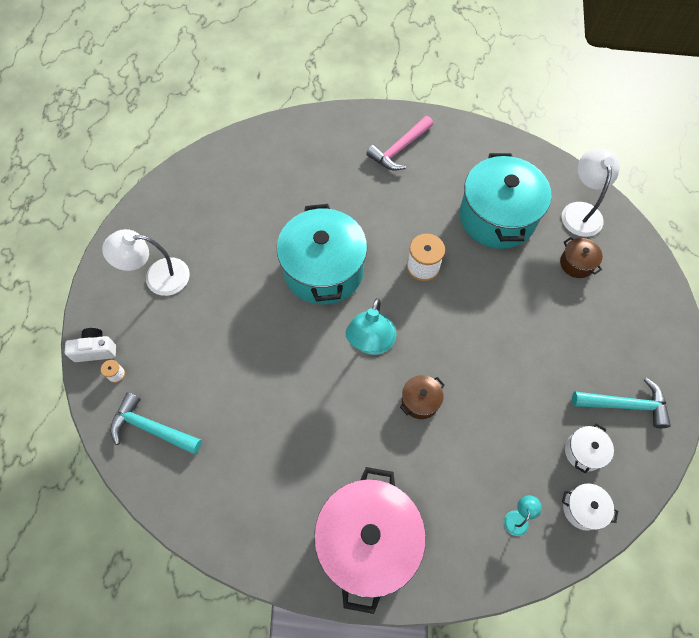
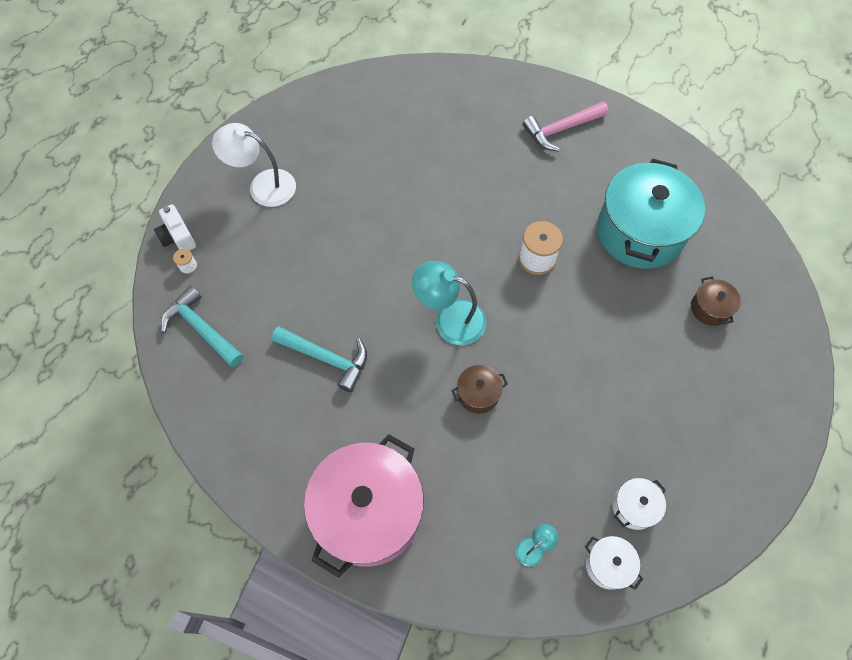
camera: 20 degrees right, 0 degrees up
white camera [65,328,116,362] -> white camera turned 135 degrees counterclockwise [154,204,196,251]
turquoise pot [277,204,367,305] -> none
turquoise lamp [345,298,397,355] -> turquoise lamp turned 75 degrees clockwise [412,261,486,345]
white lamp [562,148,620,237] -> none
turquoise hammer [572,378,671,428] -> turquoise hammer moved to [272,326,367,392]

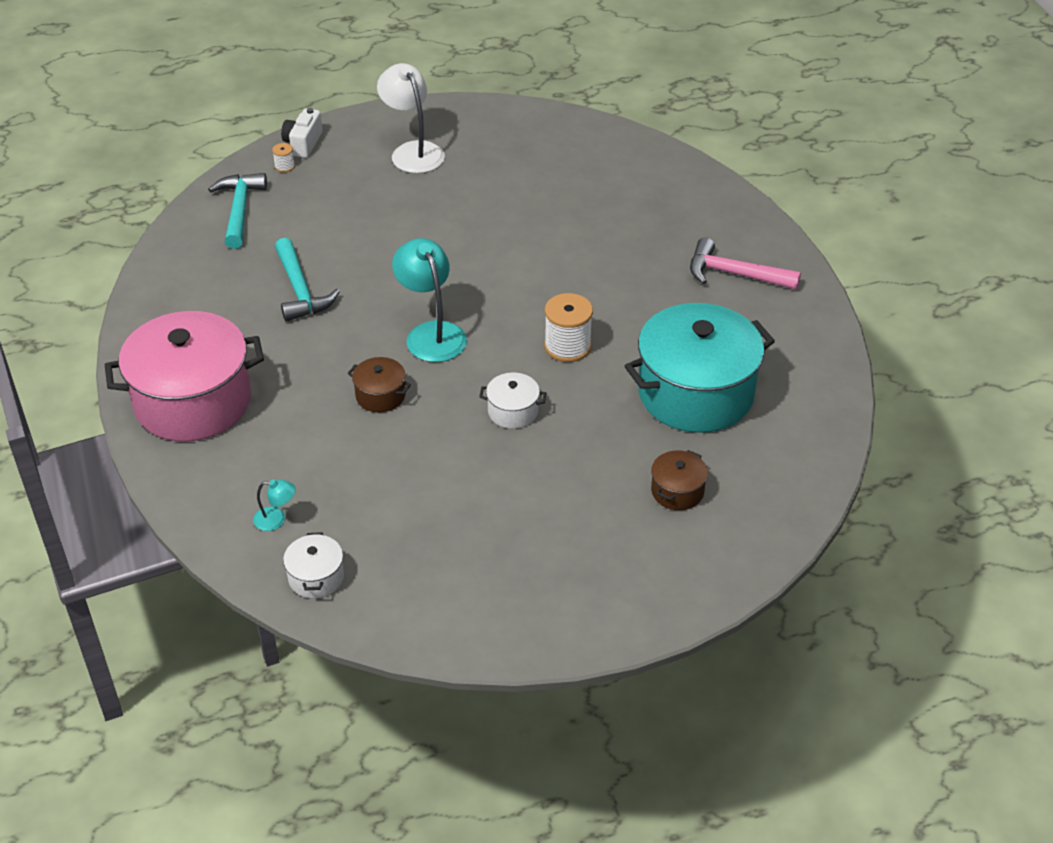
camera: 45 degrees right, 20 degrees down
white pot [612,478,666,530] -> white pot moved to [479,373,546,429]

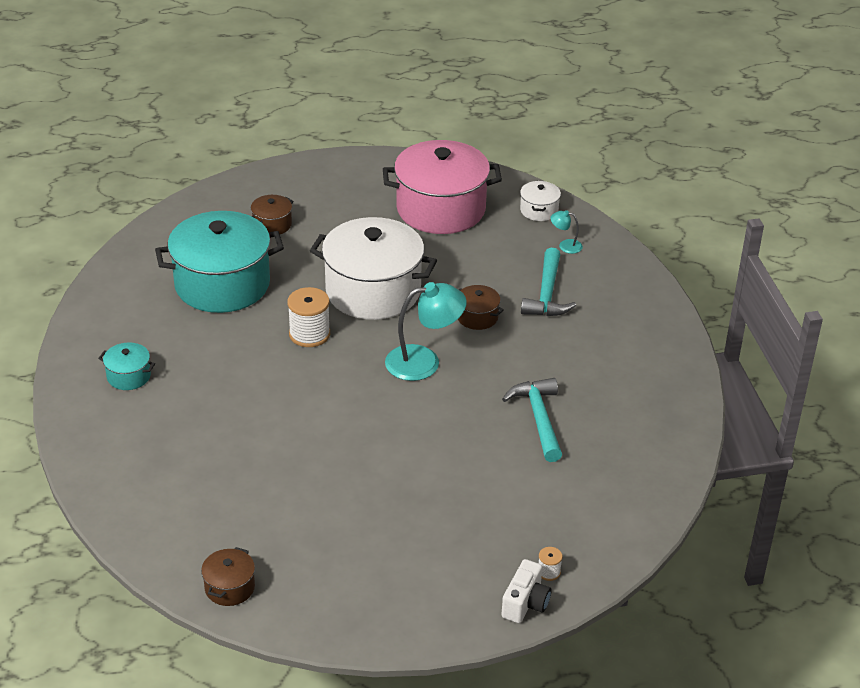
camera: 170 degrees left, 5 degrees down
pink pot [105,311,264,442] -> pink pot moved to [383,140,502,234]
turquoise hammer [208,173,267,249] -> turquoise hammer moved to [521,248,576,316]
white lamp [377,63,445,173] -> none
turquoise lamp [392,238,467,362] -> turquoise lamp turned 90 degrees counterclockwise [385,282,467,381]
white pot [479,373,546,429] -> white pot [310,217,437,320], size x2.33
pink hammer [690,238,801,290] -> turquoise pot [98,343,155,390]
none -> brown pot [201,547,255,606]

